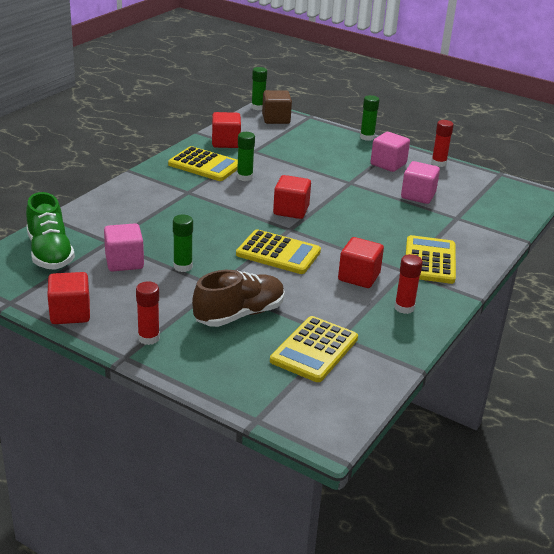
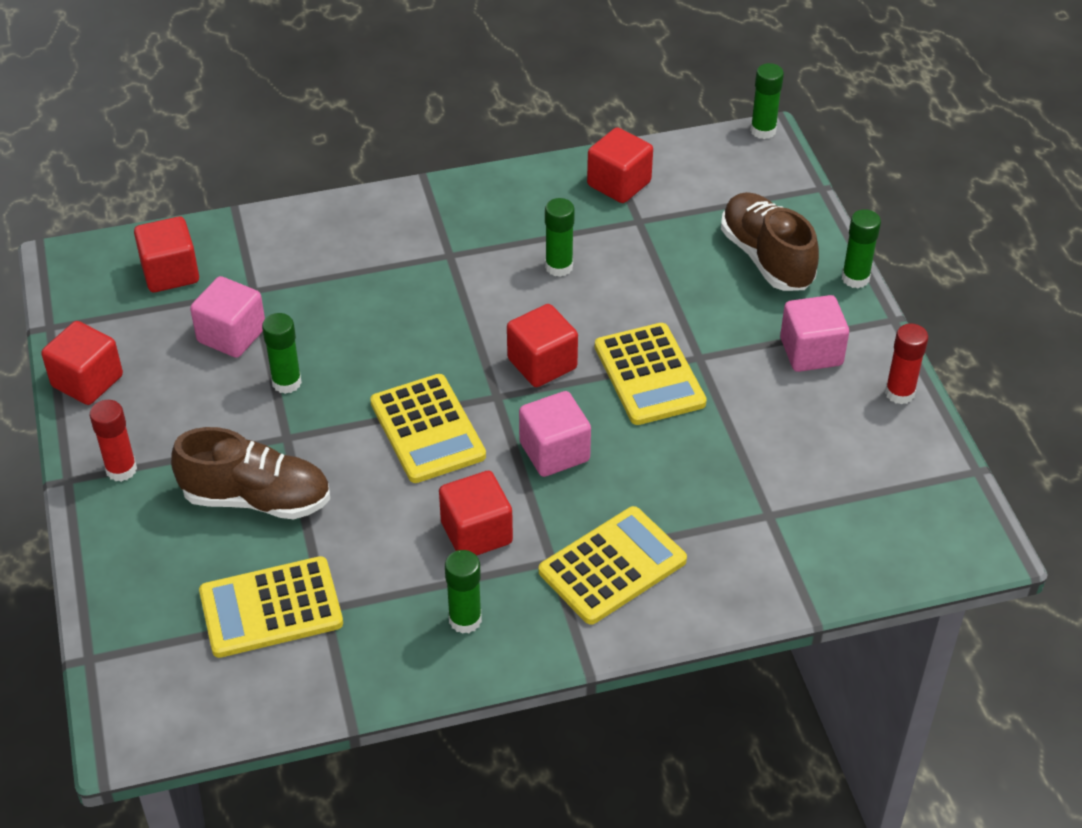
camera: 45 degrees right, 15 degrees up
green shoe [26,192,75,270] -> red cube [134,216,199,292]
yellow calculator [168,146,238,181] -> yellow calculator moved to [595,323,707,425]
brown cube [262,90,292,124] -> none
red glue stick [394,254,423,314] -> green glue stick [445,550,482,634]
pink cube [401,161,440,204] -> pink cube moved to [519,391,591,477]
none -> brown shoe [721,192,819,291]

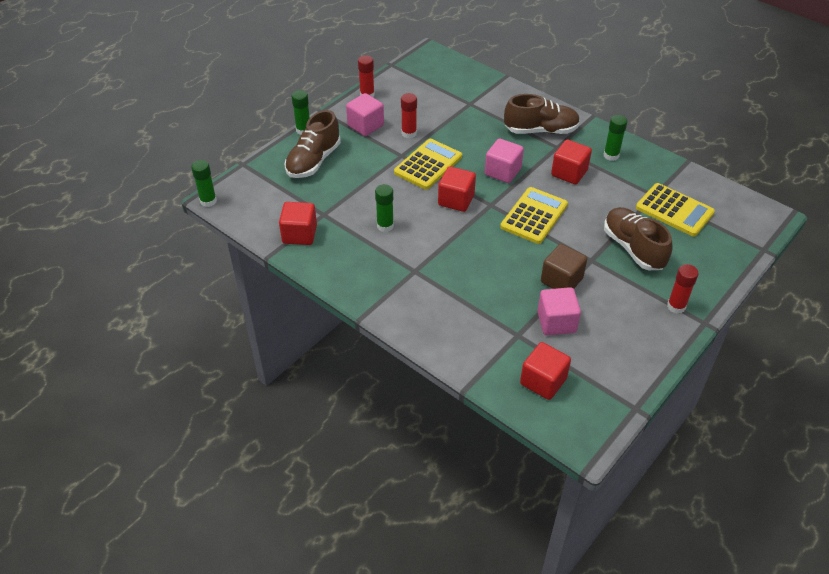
camera: 125 degrees left, 0 degrees up
red cube [41,321,123,405] -> none
green glue stick [262,313,302,394] -> brown cube [541,244,587,289]
yellow calculator [539,506,687,625] -> brown shoe [504,94,580,134]
none -> red glue stick [401,93,417,138]

